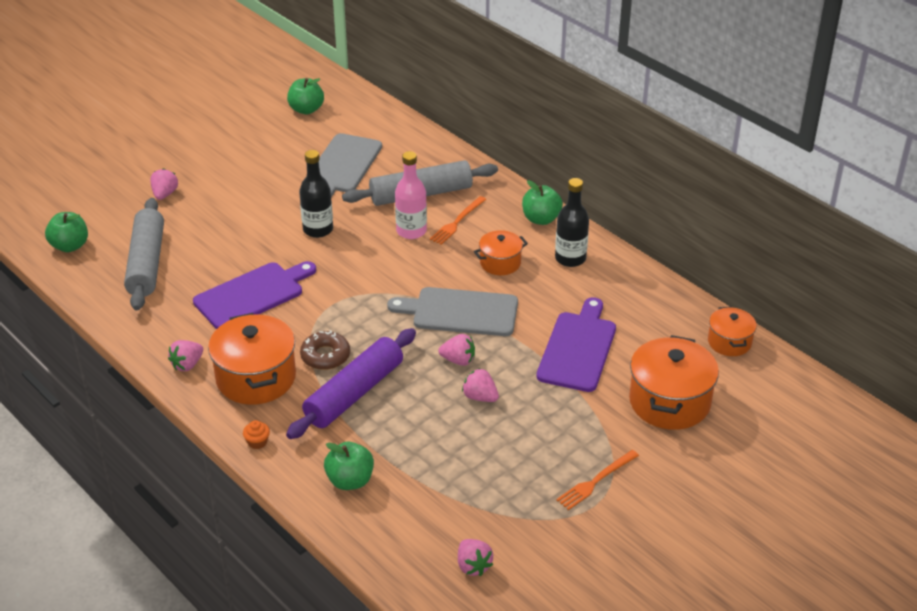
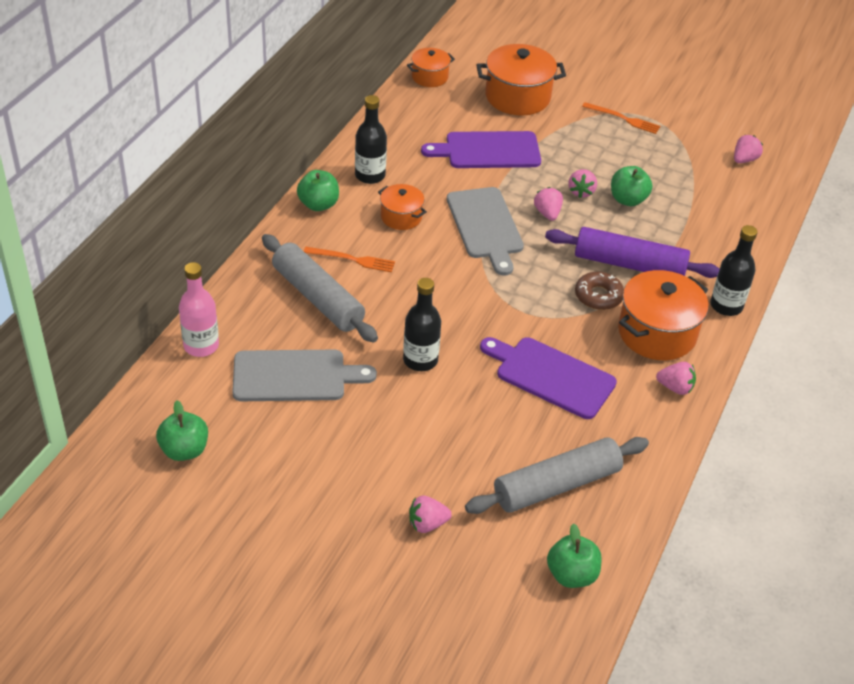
camera: 115 degrees left, 5 degrees up
orange cupcake [243,420,270,449] -> black bottle [710,225,757,316]
green apple [324,442,374,490] -> green apple moved to [611,166,653,206]
pink bottle [395,151,427,239] -> pink bottle moved to [179,262,219,357]

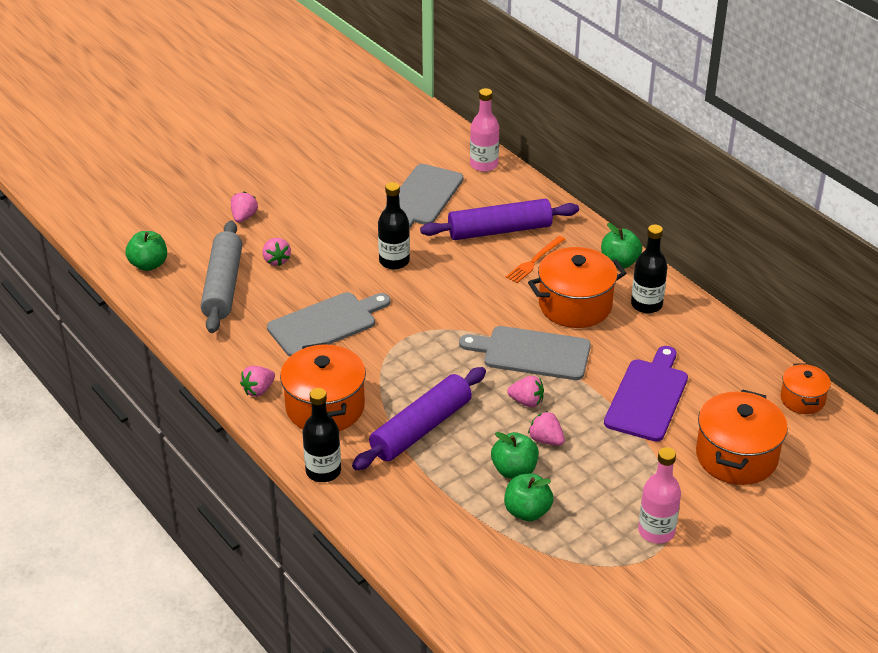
camera: 120 degrees right, 5 degrees down
green apple [156,400,208,461] -> green apple moved to [504,474,553,521]
grey rolling pin [262,234,378,342] -> purple rolling pin [420,199,579,240]
orange pot [378,184,427,230] -> orange pot [528,247,627,328], size x1.77
purple cutting board [480,337,617,419] -> grey cutting board [267,292,390,357]
brown donut [575,272,624,310] -> none
orange fork [582,102,661,134] -> pink bottle [638,447,681,544]
pink strawberry [734,135,763,163] -> pink strawberry moved to [263,238,291,266]

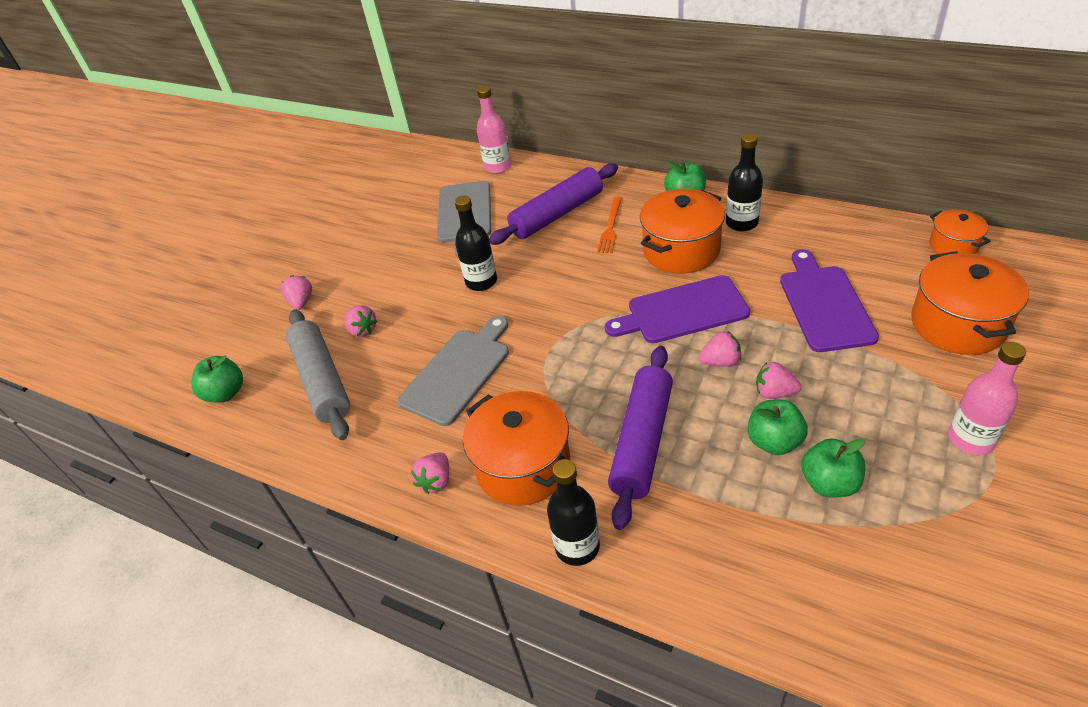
camera: 20 degrees left, 5 degrees up
grey cutting board [459,326,591,380] -> purple cutting board [605,275,750,343]

